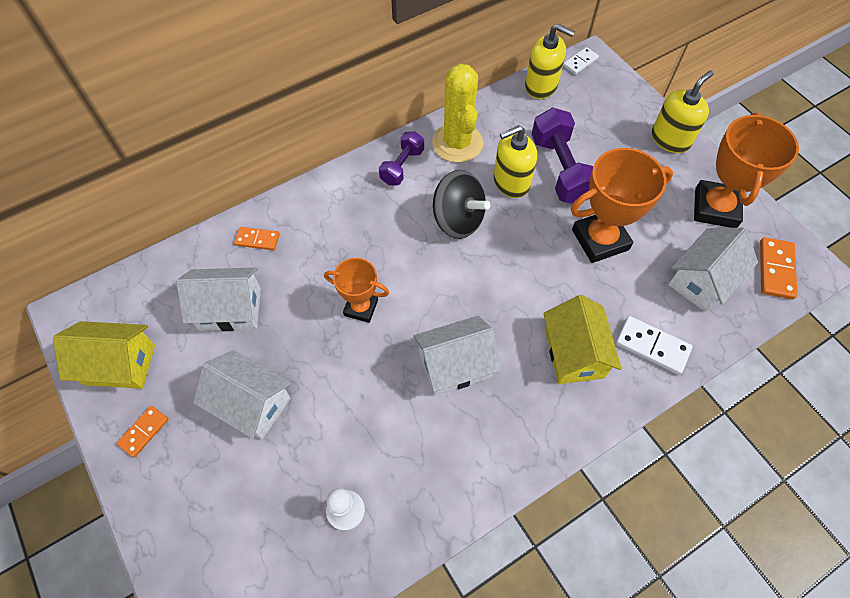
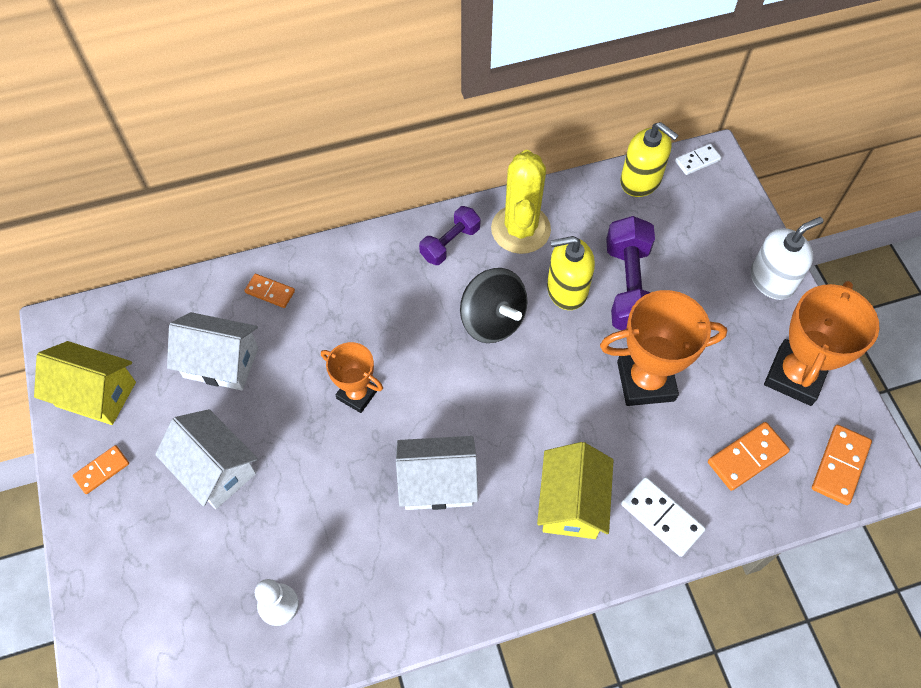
camera: 15 degrees right, 0 degrees up
yellow soap dispenser [652,70,714,153] -> white soap dispenser [751,217,823,300]
white house [668,228,758,312] -> orange domino [708,422,790,491]

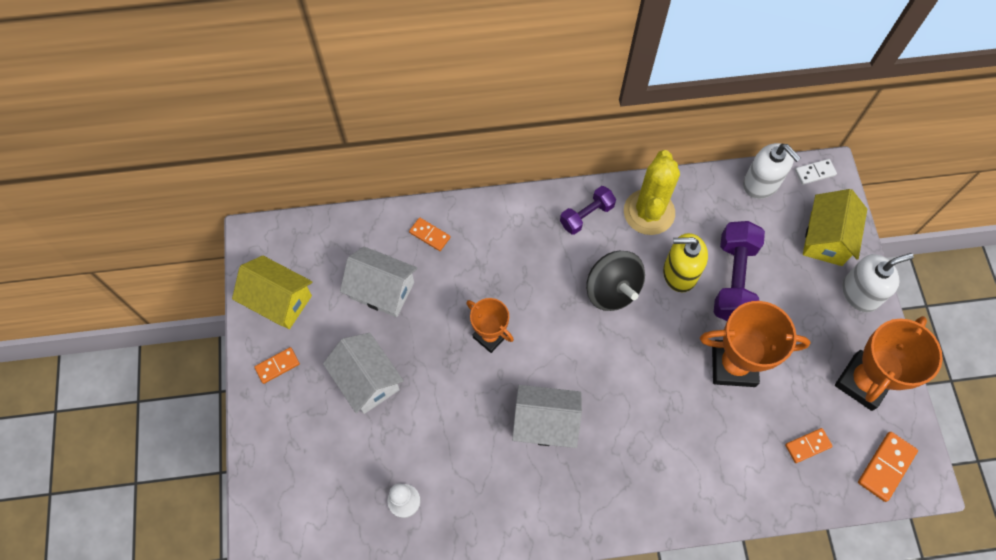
camera: 10 degrees right, 5 degrees up
yellow house [537,442,614,539] -> yellow house moved to [803,189,867,266]
yellow soap dispenser [620,122,679,197] -> white soap dispenser [743,143,801,199]
white domino [621,477,706,557] -> none
orange domino [708,422,790,491] -> orange domino [785,428,833,463], size x0.66

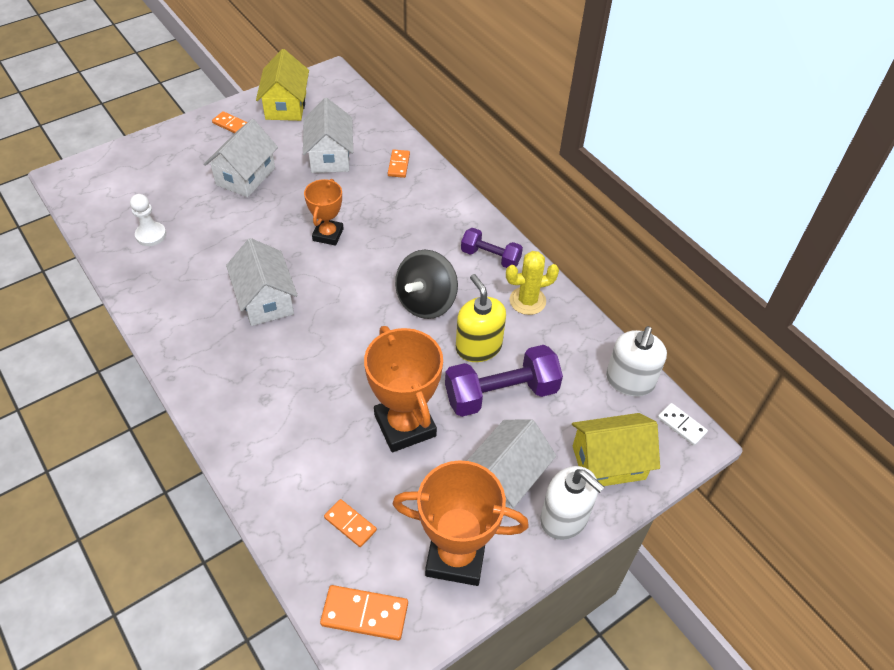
camera: 60 degrees right, 15 degrees down
yellow cactus [624,150,680,235] -> yellow cactus [506,251,559,315], size x0.66
none -> white house [467,419,556,509]

